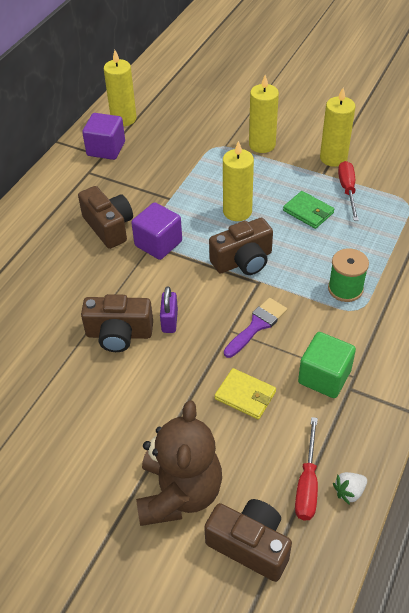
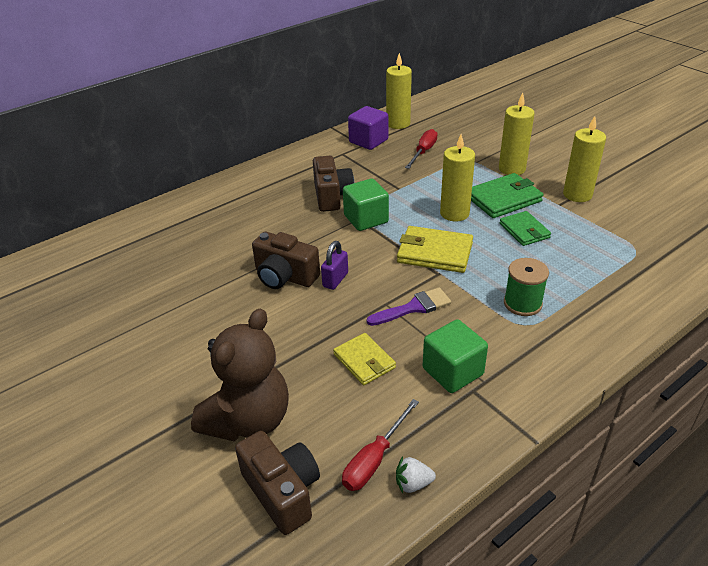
camera: 25 degrees right, 10 degrees down
purple cube [131,202,182,260] -> green cube [343,178,389,231]
brown camera [209,218,273,275] -> yellow wallet [397,226,473,273]
red screwdriver [338,161,359,221] -> red screwdriver moved to [405,129,438,169]
none -> green wallet [471,173,543,218]

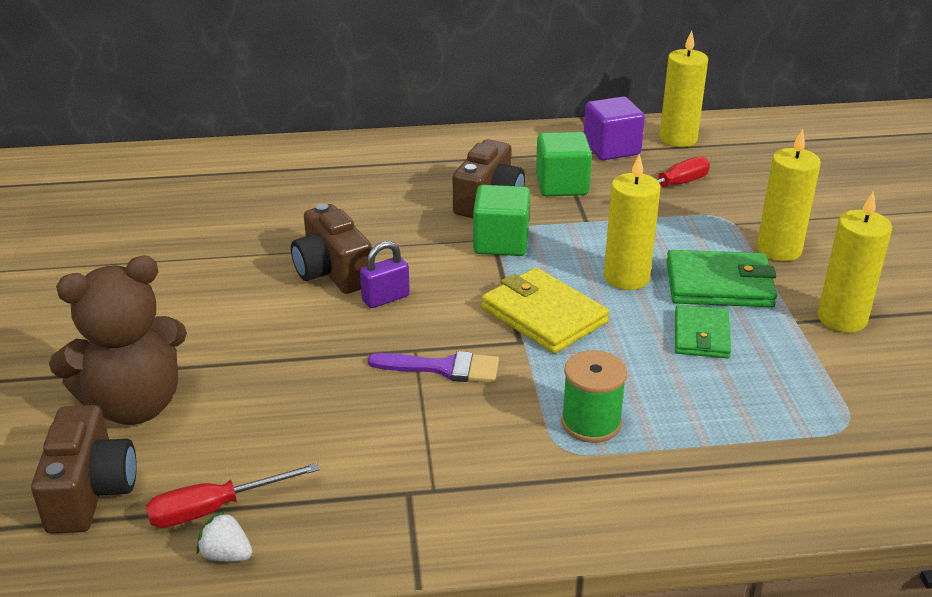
camera: 30 degrees right, 5 degrees down
yellow wallet [333,333,396,385] -> none
green cube [423,319,488,393] -> green cube moved to [536,132,592,196]

